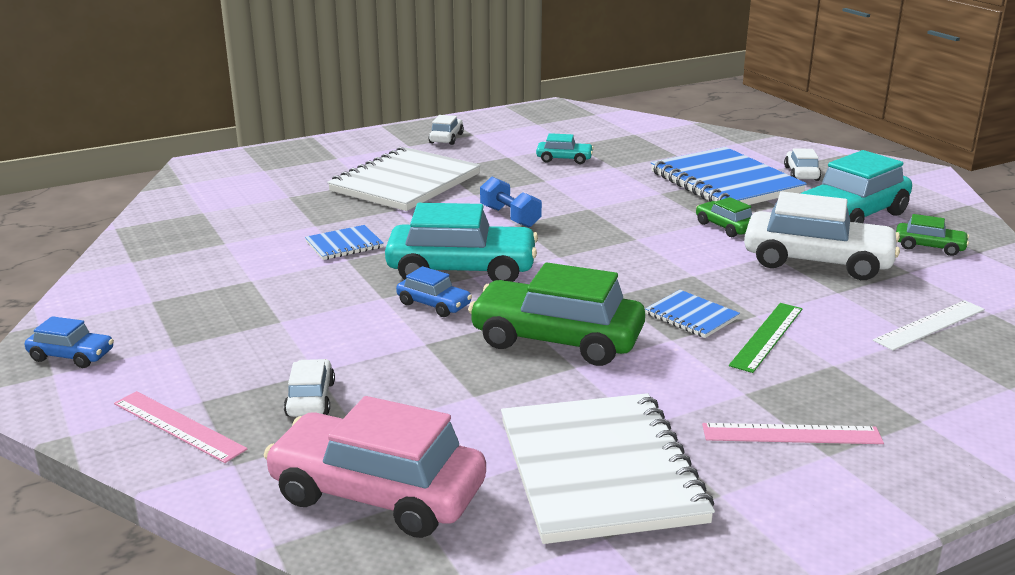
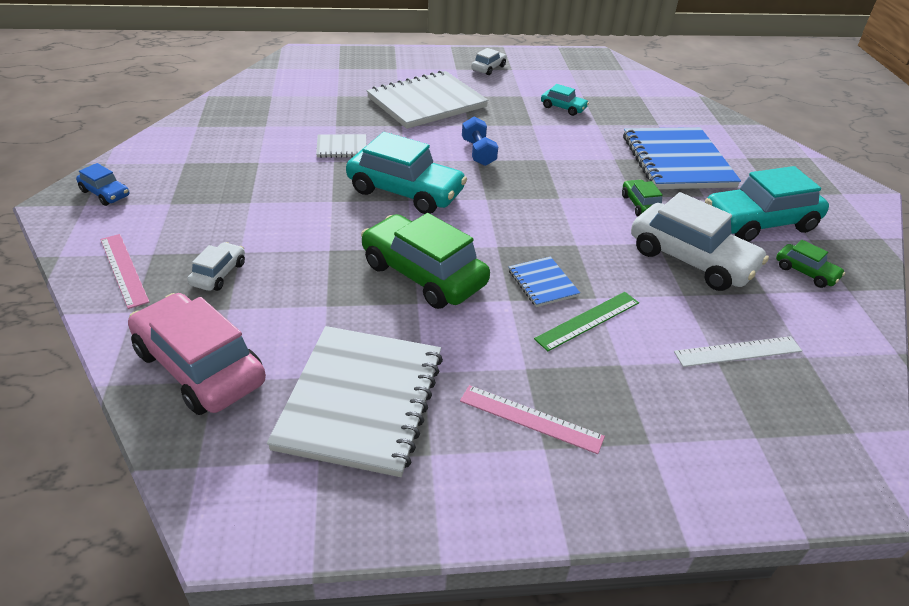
camera: 20 degrees right, 15 degrees up
blue notebook [305,225,384,260] -> white notebook [316,134,366,158]
blue car [396,266,472,317] -> none
white car [784,148,821,181] -> none

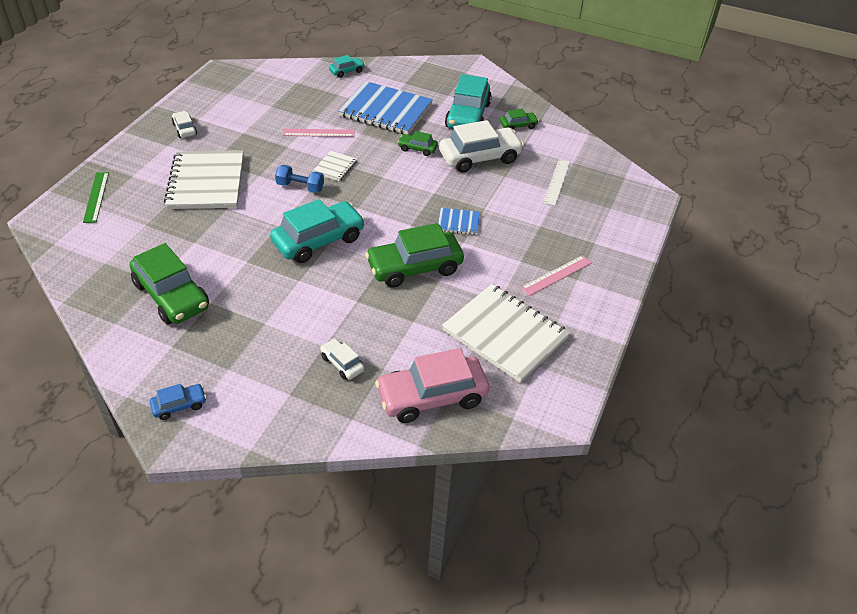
camera: 60 degrees left, 5 degrees up
pink ruler [100,234,149,309] -> pink ruler moved to [283,129,355,137]
white notebook [316,134,366,158] -> white notebook moved to [313,151,357,181]
green ruler [534,292,639,351] -> green ruler moved to [83,172,109,223]
turquoise car [541,84,589,116] -> turquoise car moved to [329,55,365,78]
none -> green car [129,243,209,325]

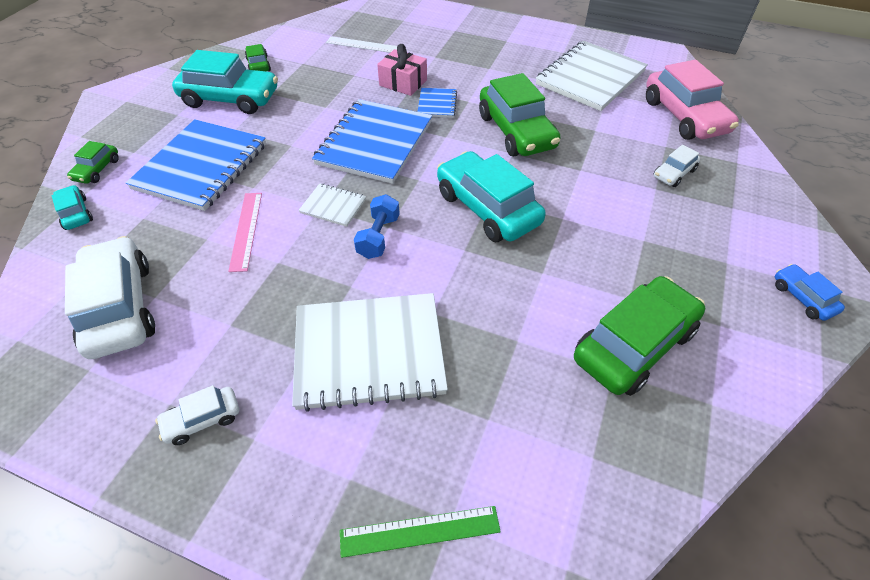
camera: 90 degrees left, 5 degrees up
green car [398,131,438,156] -> green car moved to [67,141,119,184]
white car [439,120,524,173] -> white car moved to [65,236,155,359]
pink ruler [520,255,591,296] -> none
none -> blue notebook [312,99,432,184]
none -> pink gift [377,44,427,96]

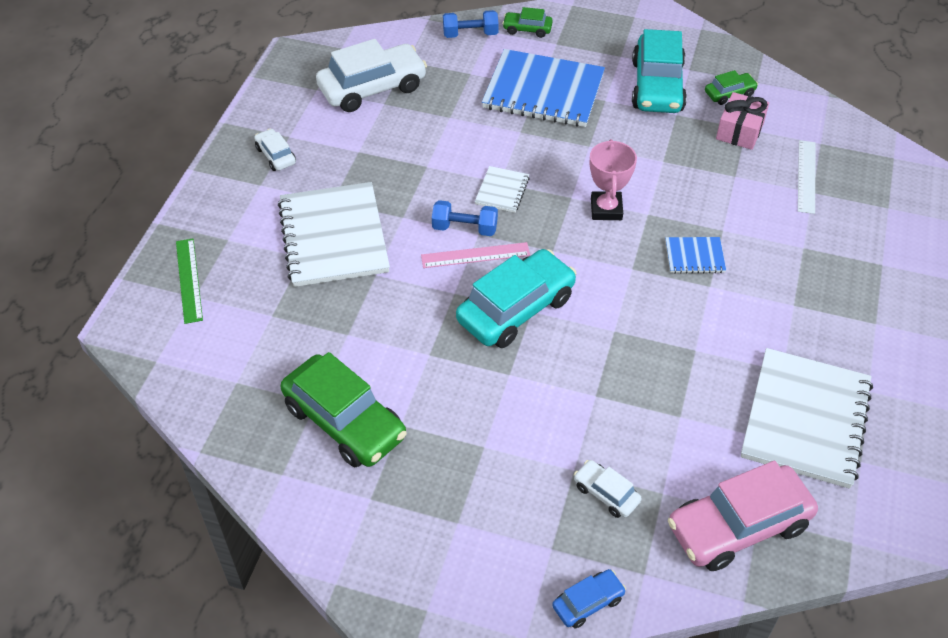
camera: 85 degrees right, 0 degrees up
turquoise car [52,185,93,230] -> blue dumbbell [443,10,499,38]
pink ruler [228,193,262,272] -> pink ruler moved to [421,242,530,268]
blue notebook [312,99,432,184] -> pink trophy [589,139,637,220]
pink gift [377,44,427,96] -> pink gift moved to [716,92,769,150]
green car [479,73,560,156] -> none
white notebook [536,41,648,111] -> white notebook turned 75 degrees clockwise [741,348,873,489]
blue car [775,264,845,321] -> blue car moved to [552,569,626,628]

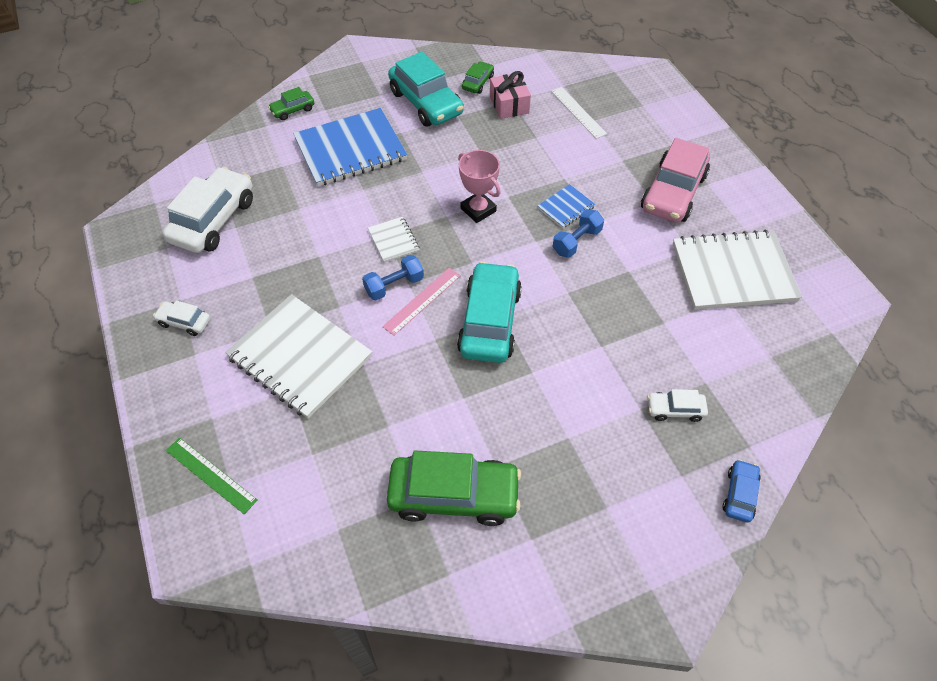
camera: 40 degrees left, 5 degrees up
blue dumbbell [443,10,499,38] -> blue dumbbell moved to [552,209,604,257]
pink car [668,461,818,571] -> pink car moved to [641,138,710,223]
white notebook [741,348,873,489] -> white notebook turned 75 degrees counterclockwise [673,230,802,310]

